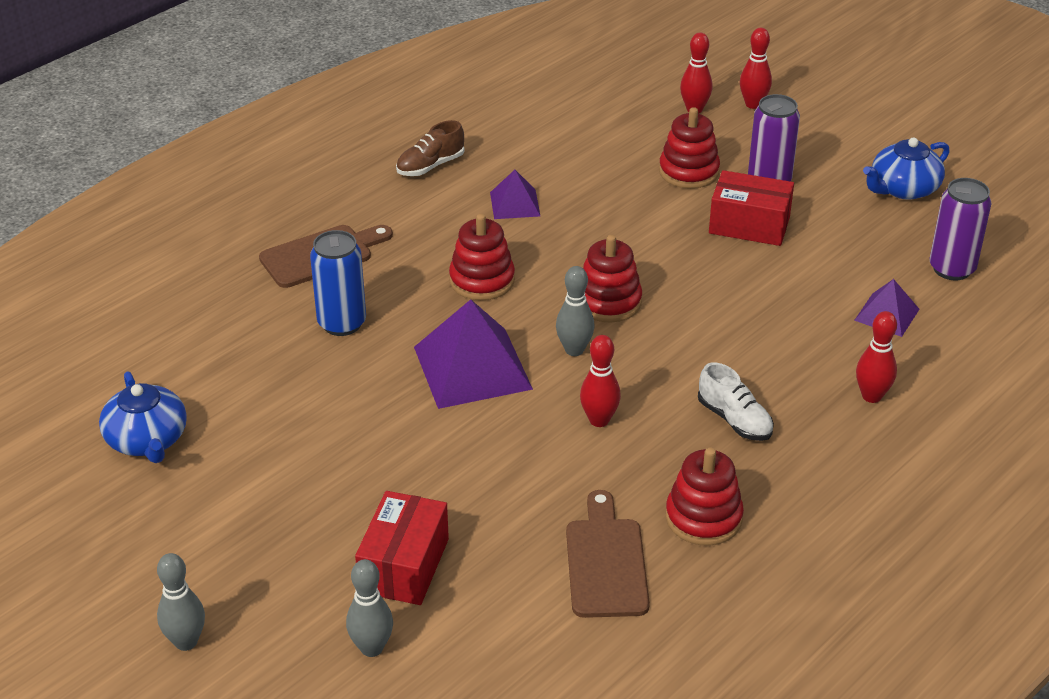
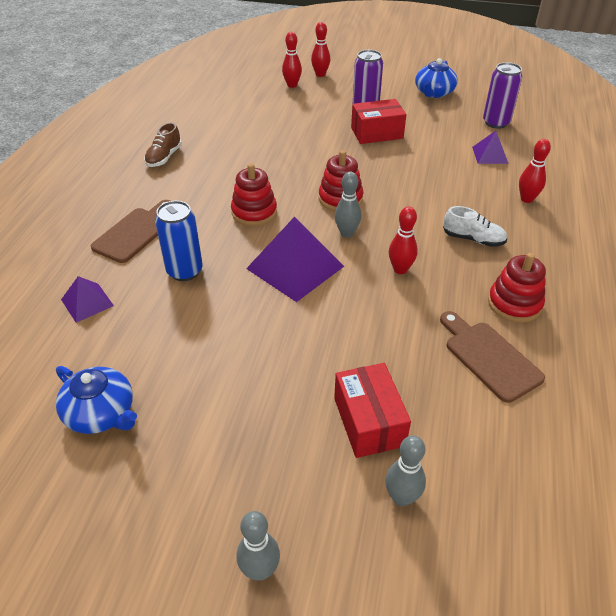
camera: 30 degrees left, 5 degrees up
purple pyramid [490,170,540,219] -> purple pyramid moved to [61,276,114,323]
red stacking toy [659,107,720,189] -> none

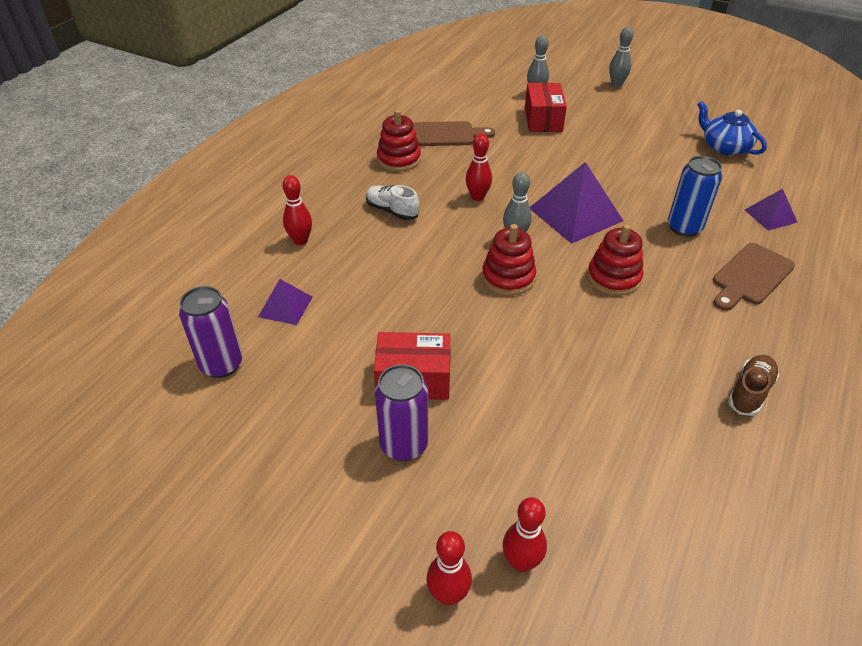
camera: 165 degrees left, 0 degrees up
blue teapot [415,58,458,98] -> none
brown cutting board [440,311,545,403] -> brown cutting board turned 75 degrees counterclockwise [413,121,495,146]

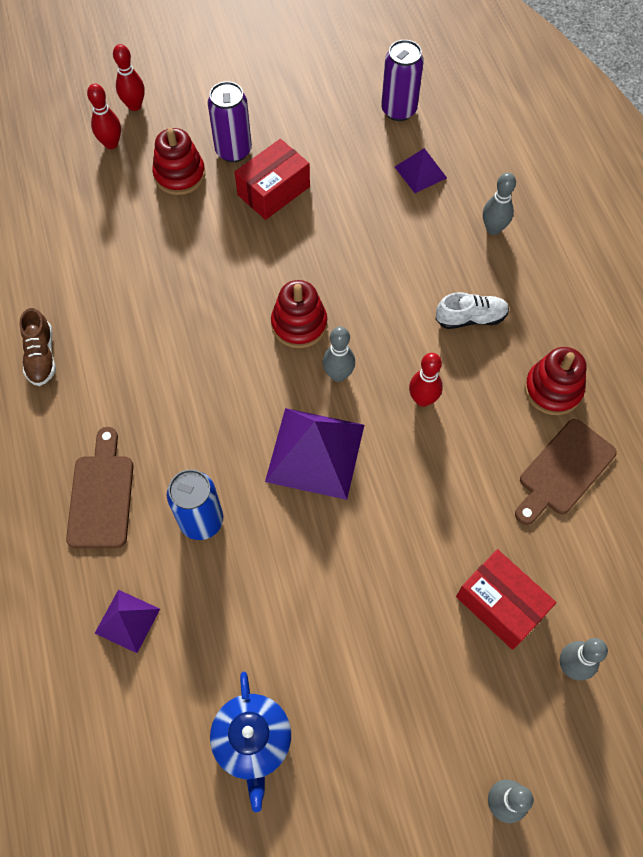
camera: 135 degrees right, 20 degrees up
red bowling pin [282,175,312,245] -> grey bowling pin [483,172,516,235]
red stacking toy [587,224,643,296] -> red stacking toy moved to [152,128,205,195]
blue teapot [697,101,767,156] -> blue teapot turned 75 degrees clockwise [210,672,291,812]

